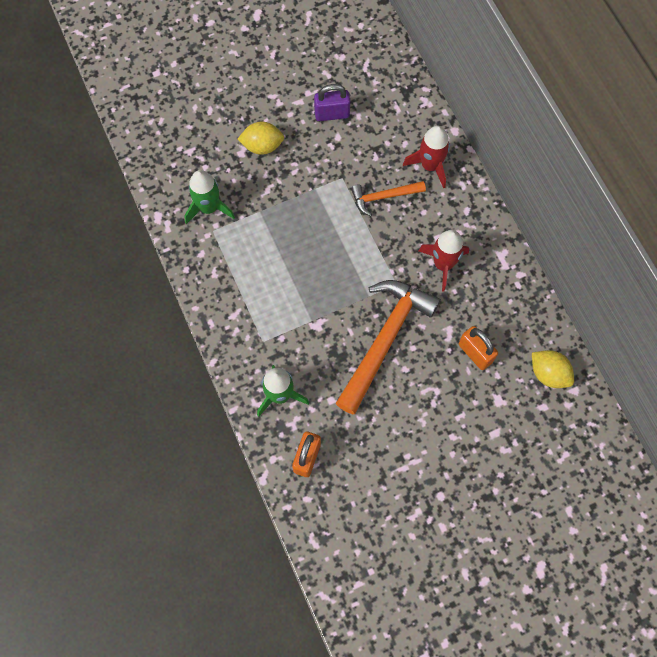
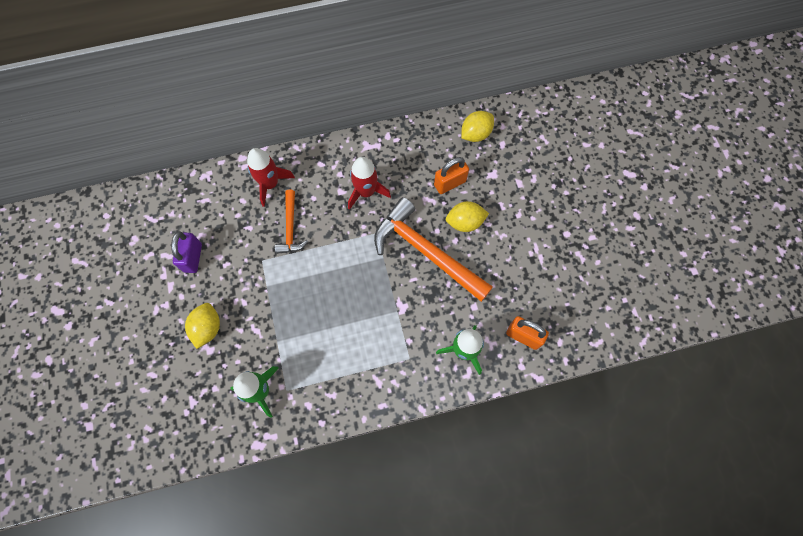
camera: 80 degrees left, 0 degrees up
none -> yellow lemon [446,201,489,232]

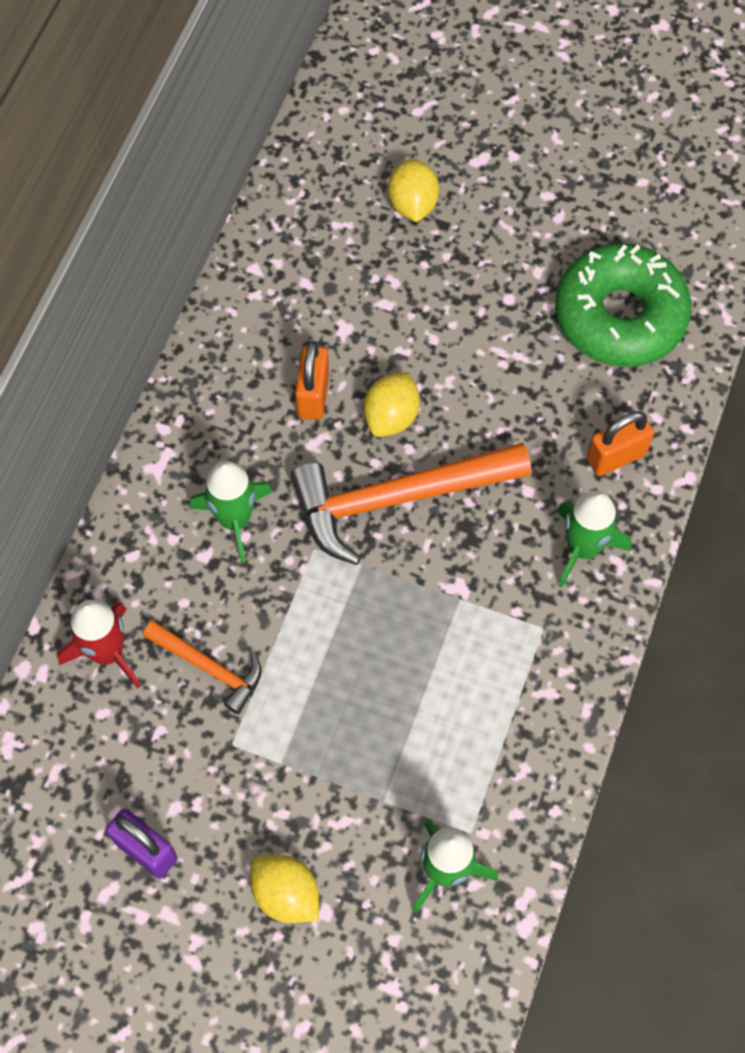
camera: 55 degrees left, 5 degrees down
red rocket [348,157,391,210] -> green rocket [190,461,272,563]
yellow lemon [461,111,494,142] -> yellow lemon moved to [388,159,439,222]
none -> green donut [555,243,692,367]

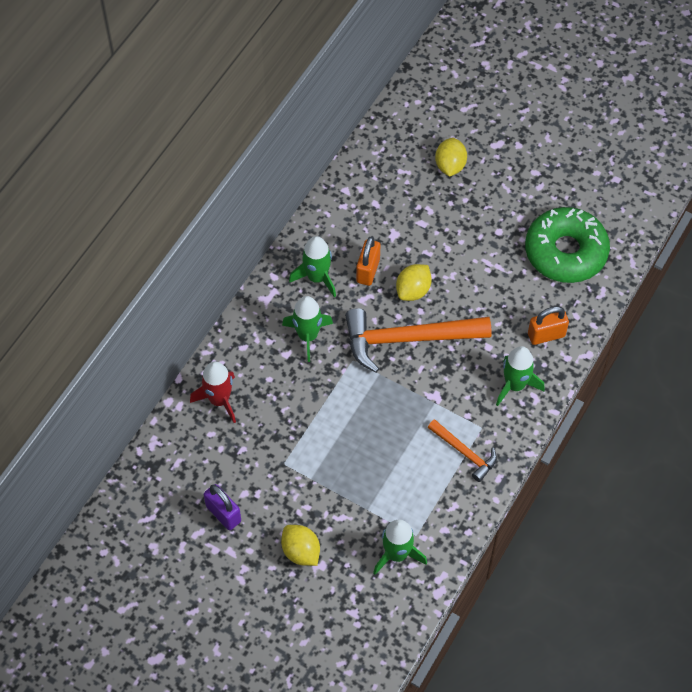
camera: 10 degrees right, 5 degrees down
orange hammer [143,621,262,714] -> orange hammer moved to [428,419,497,482]
none -> green rocket [289,236,336,297]

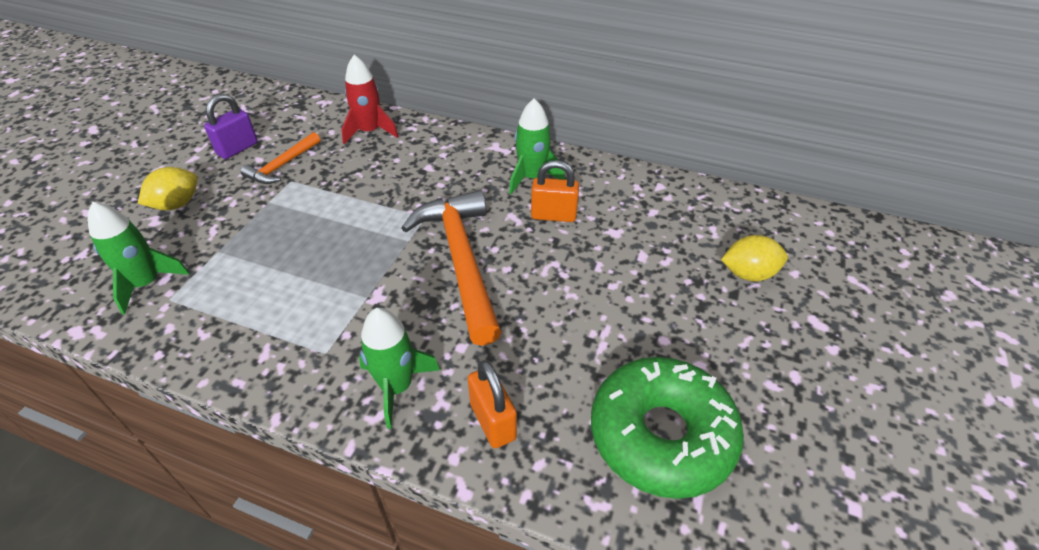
camera: 80 degrees right, 15 degrees down
green rocket [282,296,333,362] -> none
yellow lemon [396,264,432,301] -> none
orange hammer [428,419,497,482] -> orange hammer moved to [240,132,320,184]

